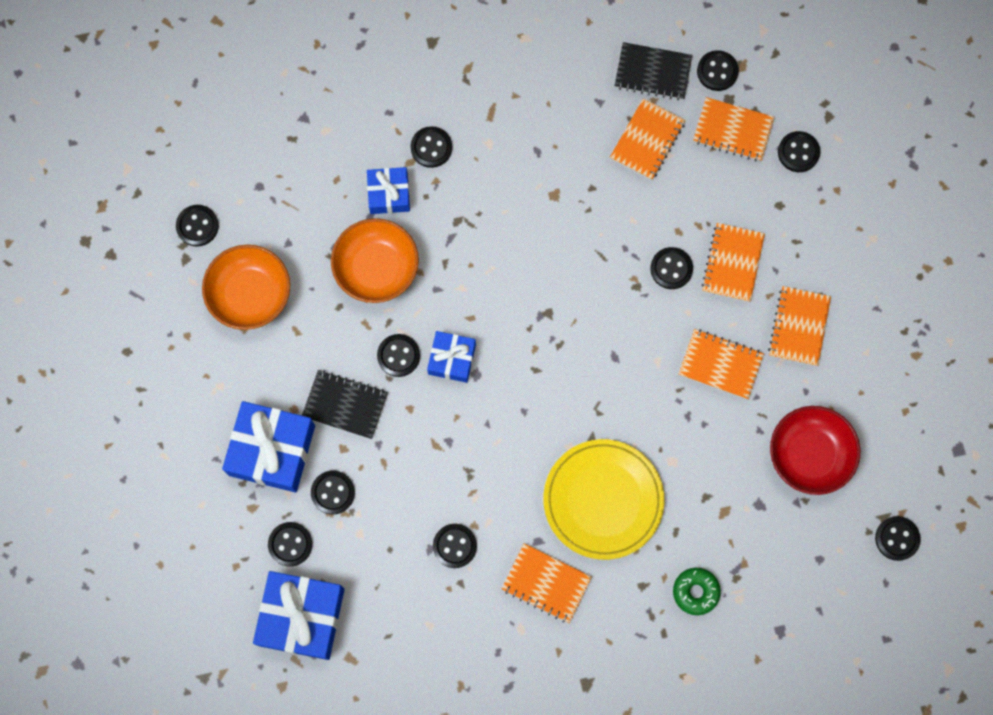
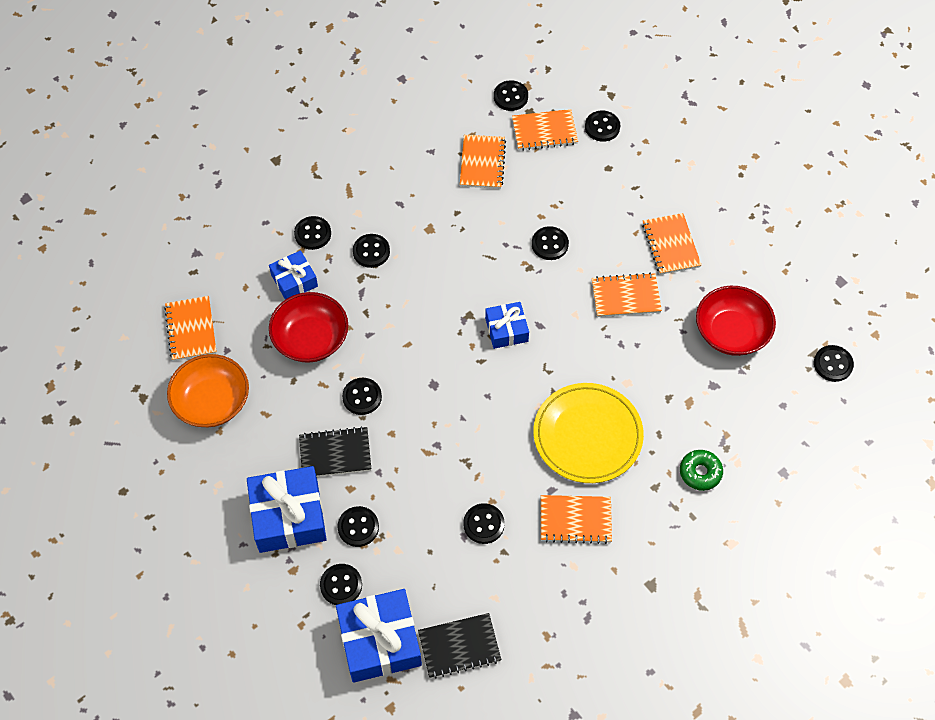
camera: 25 degrees left, 15 degrees down
black button [176,205,219,247] -> black button moved to [353,234,390,268]
orange bowl [331,218,419,303] -> red bowl [269,292,348,363]
blue gift [427,331,476,383] -> blue gift moved to [485,302,529,349]
black notebook [615,42,692,100] -> black notebook moved to [418,613,501,679]
orange notebook [702,223,765,302] -> orange notebook moved to [164,296,217,361]

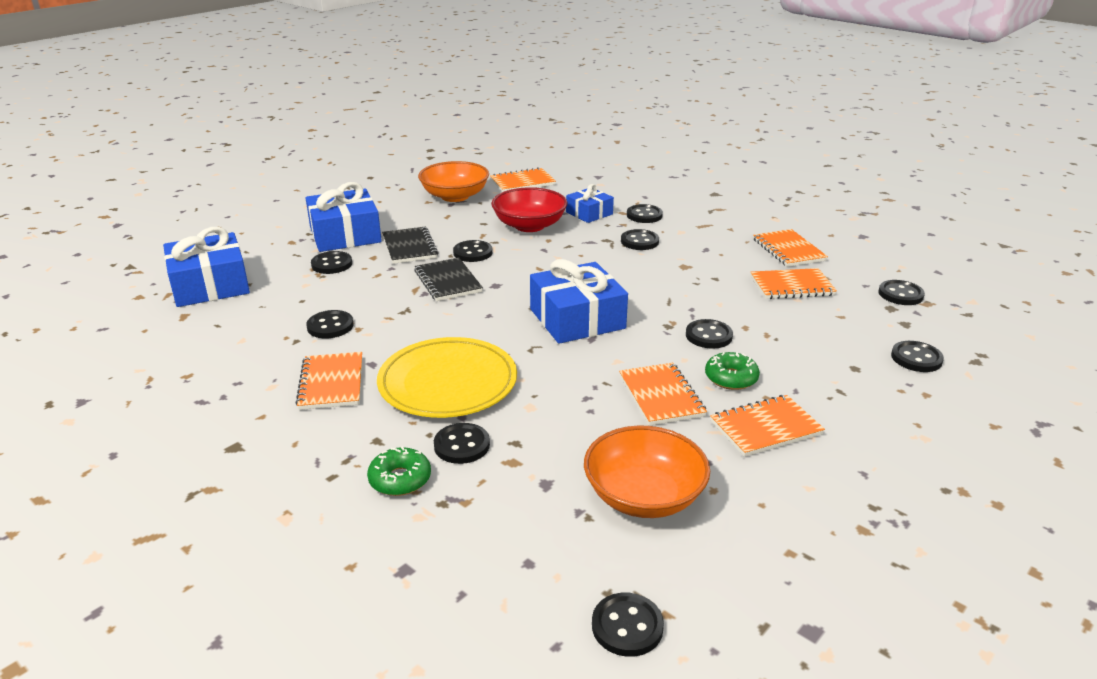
camera: 80 degrees right, 30 degrees down
black button [320,564,362,605] -> black button moved to [434,423,490,464]
black notebook [418,613,501,679] -> black notebook moved to [414,258,483,301]
blue gift [485,302,529,349] -> blue gift [530,259,628,344], size x1.73
orange notebook [512,109,578,151] -> orange notebook moved to [753,229,828,267]
red bowl [696,286,776,356] -> orange bowl [584,425,710,518]
none -> green donut [705,352,760,390]

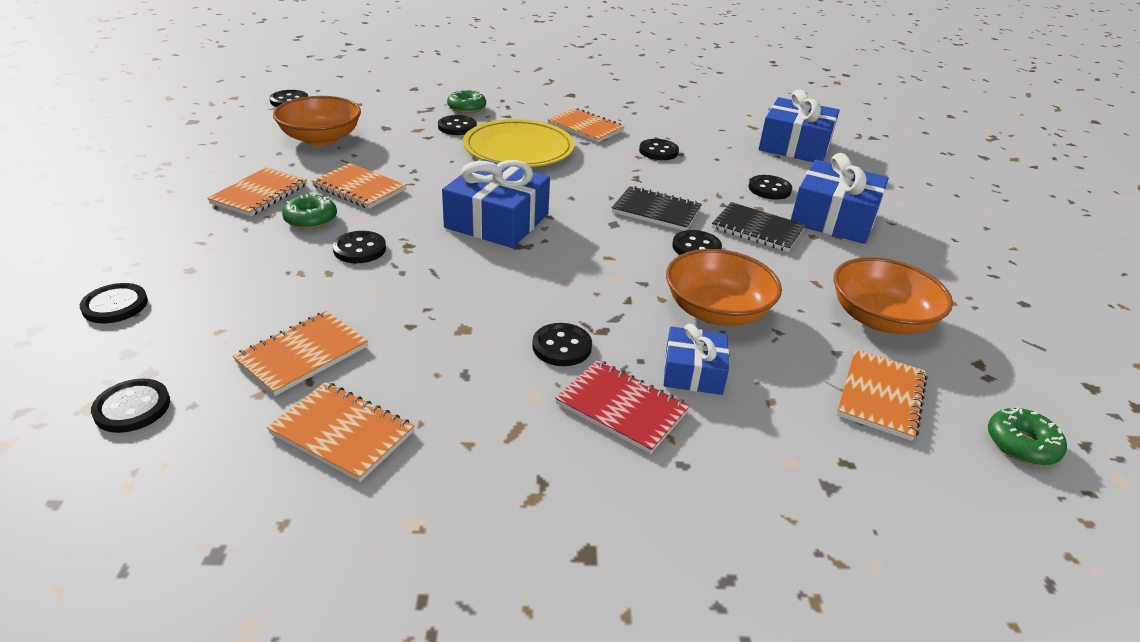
camera: 135 degrees right, 5 degrees up
red bowl [491,187,568,232] -> orange bowl [666,249,782,326]
black button [627,204,663,223] -> red notebook [555,360,690,454]
none -> green donut [988,407,1067,465]

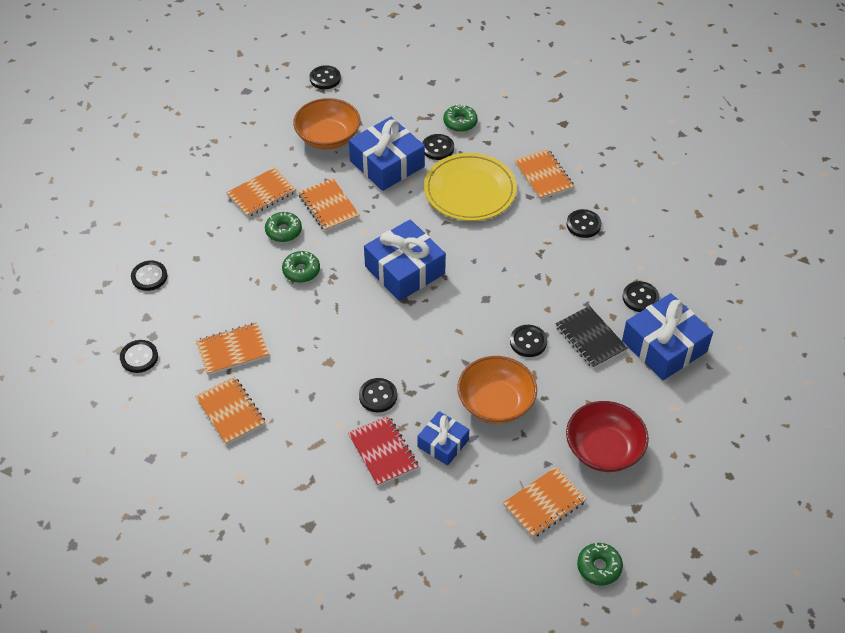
camera: 30 degrees right, 15 degrees up
black button [333,231,386,263] -> green donut [282,251,320,283]
black notebook [612,186,702,231] -> none
blue gift [759,89,839,162] -> blue gift moved to [349,117,425,191]
orange bowl [834,257,953,334] -> red bowl [566,401,649,472]

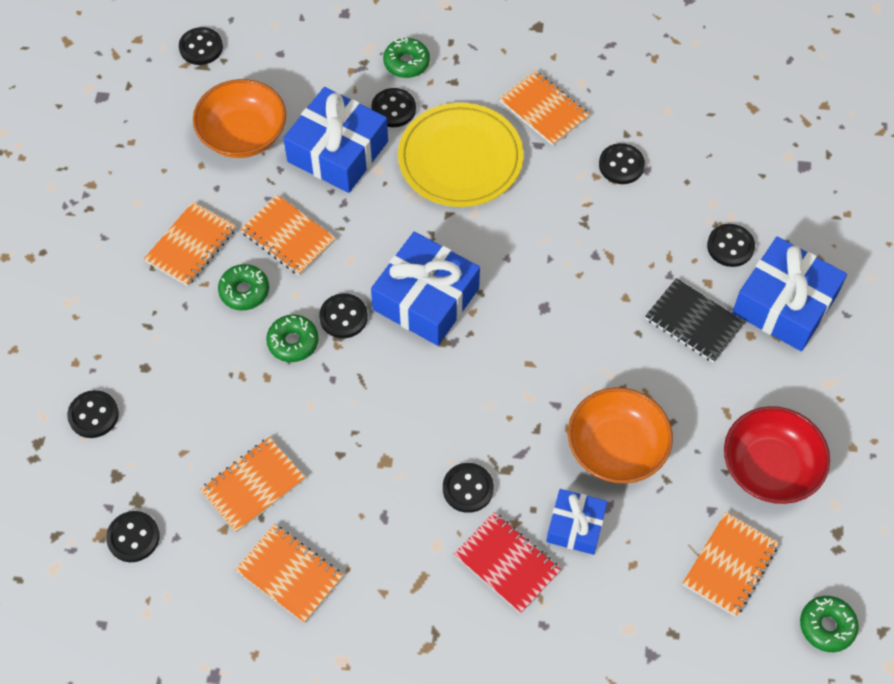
camera: 20 degrees left, 10 degrees up
black button [510,325,547,357] -> black button moved to [319,293,368,338]

